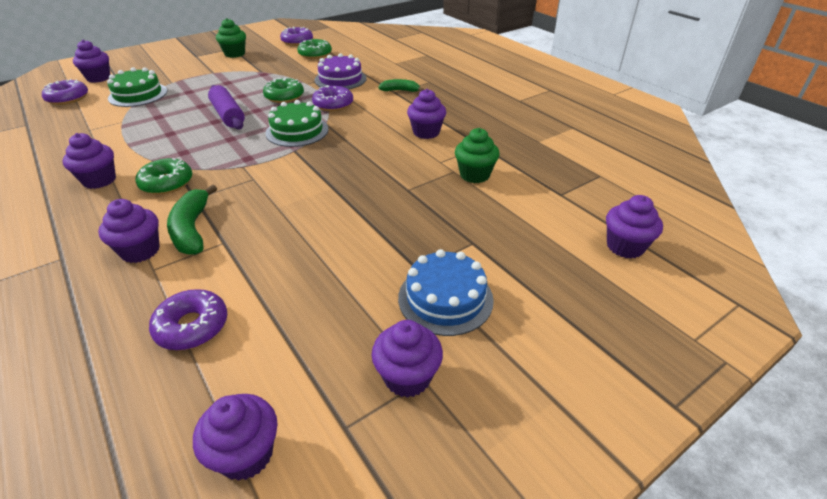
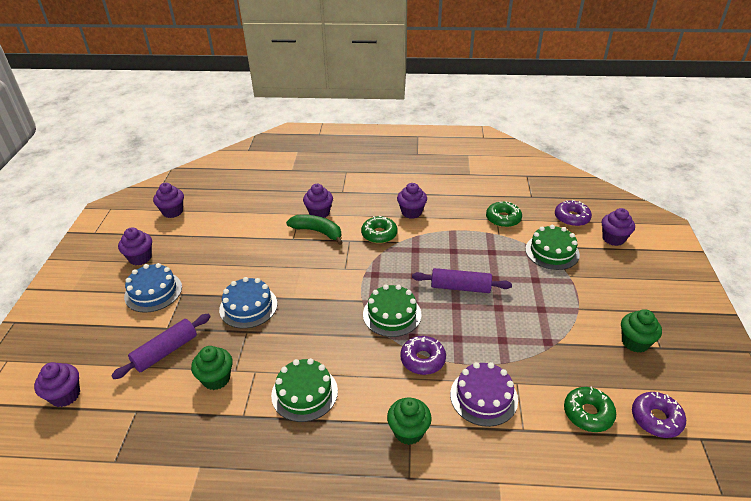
camera: 130 degrees right, 0 degrees up
purple donut [149,289,227,350] -> none
green donut [263,78,304,103] -> green donut moved to [486,201,522,228]
green banana [378,79,424,92] -> green cupcake [387,398,432,445]
purple cupcake [407,89,446,139] -> green cake [271,358,338,422]
none -> purple rolling pin [111,314,211,379]
none -> blue cake [219,277,277,328]

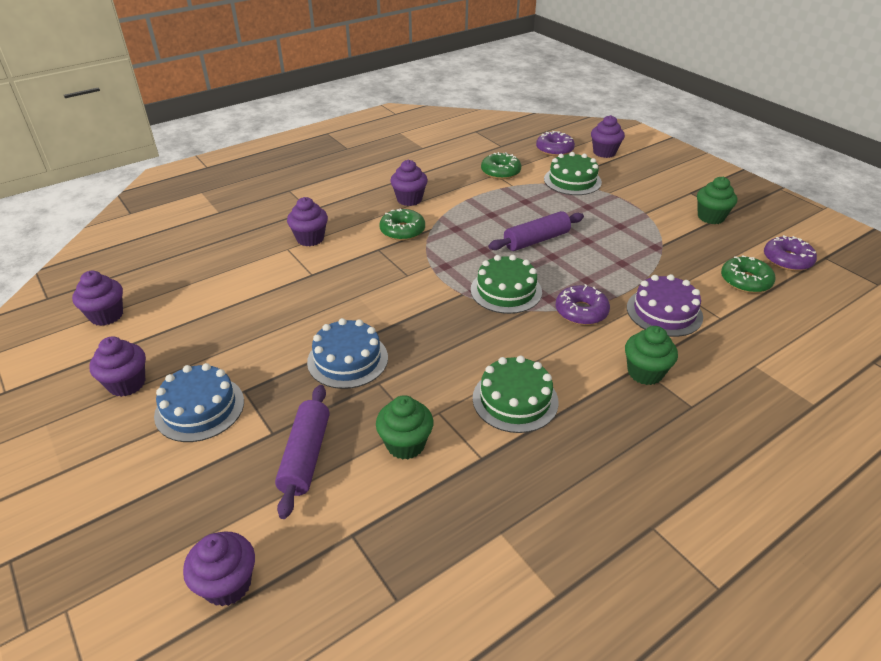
camera: 40 degrees left, 0 degrees up
green banana [286,215,343,245] -> none

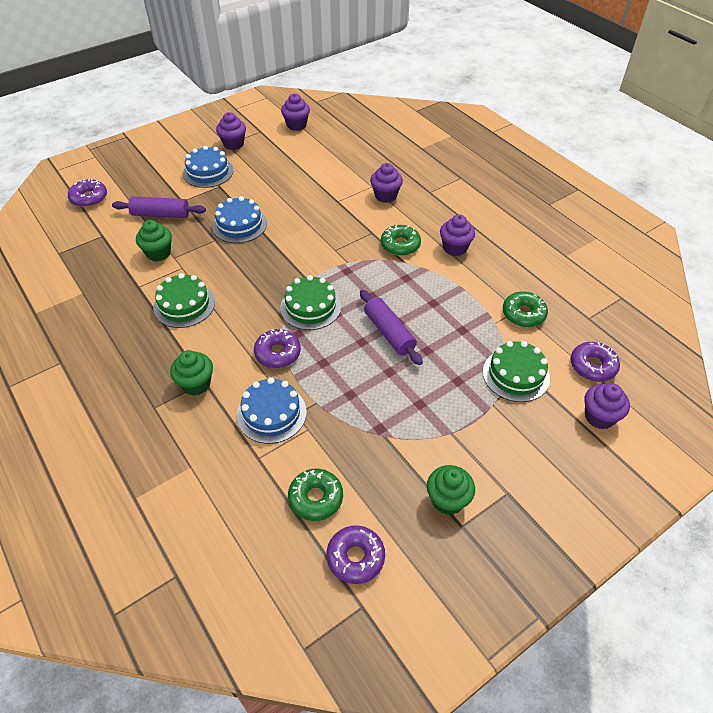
camera: 90 degrees right, 10 degrees up
purple cupcake [183,531,255,607] -> purple donut [68,178,107,208]
purple cake [627,274,703,337] -> blue cake [237,377,307,444]

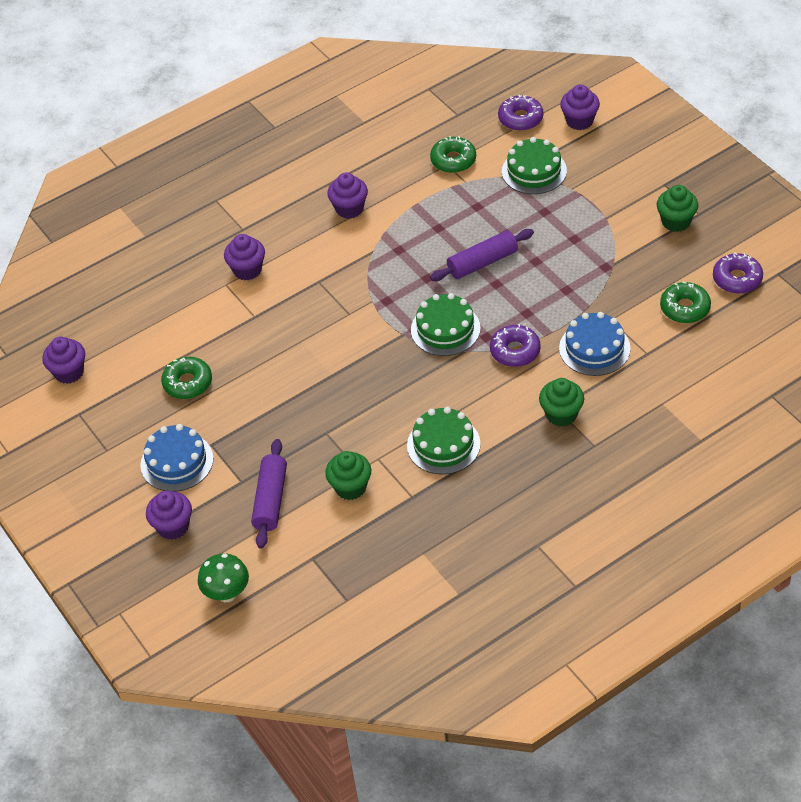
camera: 85 degrees left, 0 degrees up
purple donut [68,178,107,208] -> green mushroom [198,554,249,602]
blue cake [212,196,267,243] -> none
purple cupcake [216,112,246,150] -> purple cupcake moved to [146,491,192,540]
green donut [381,225,421,256] -> green donut moved to [161,357,212,399]

